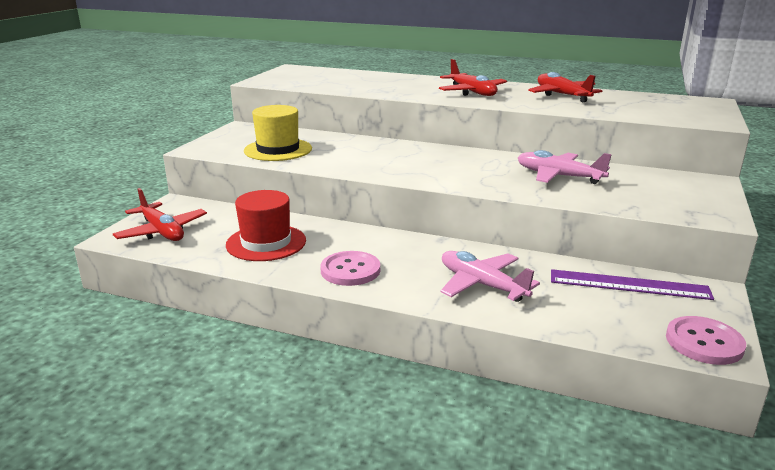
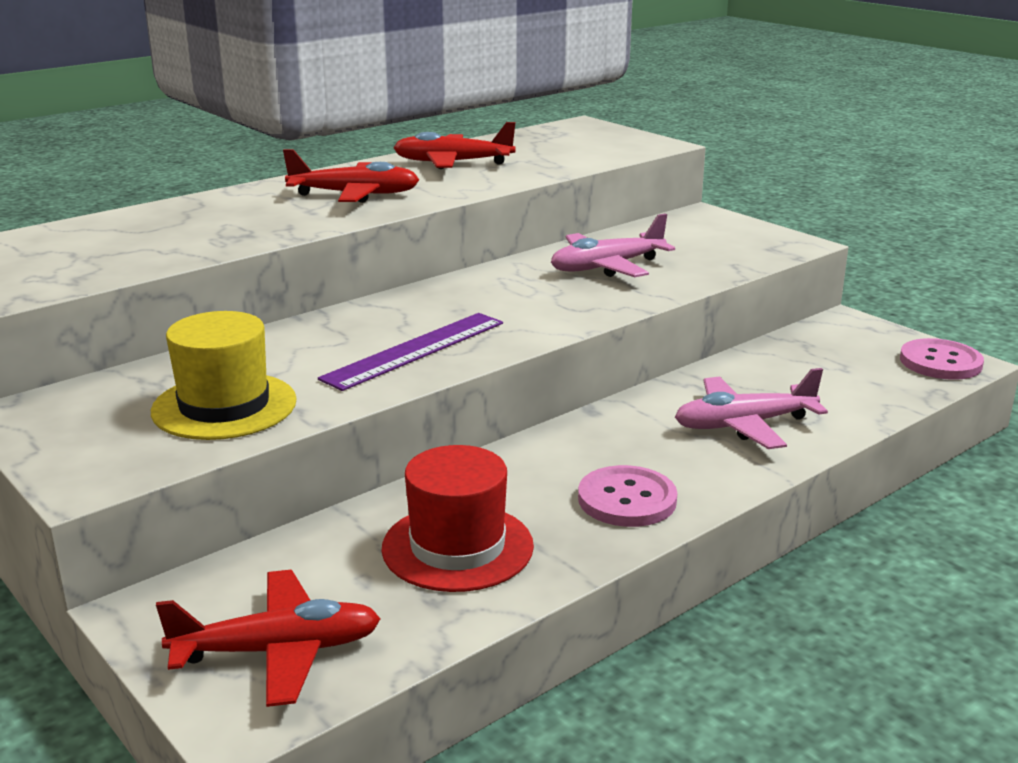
camera: 60 degrees left, 0 degrees up
purple ruler [551,269,714,300] -> purple ruler moved to [318,313,503,391]

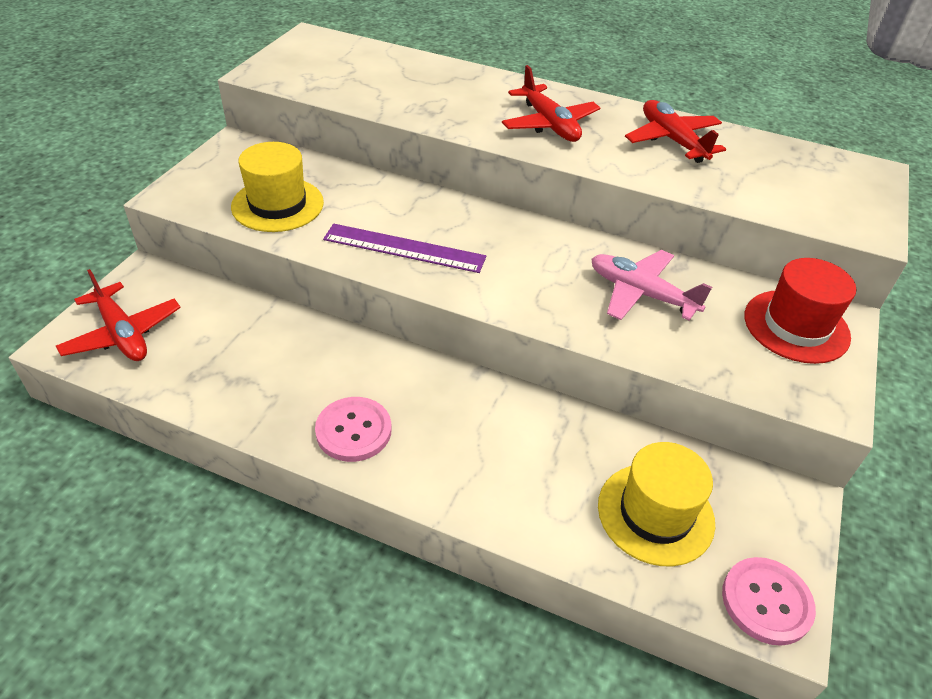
camera: 60 degrees right, 20 degrees up
red hat [382,445,534,592] -> red hat moved to [745,258,856,364]
pink plane [675,368,828,449] -> none
none -> yellow hat [598,442,715,566]

